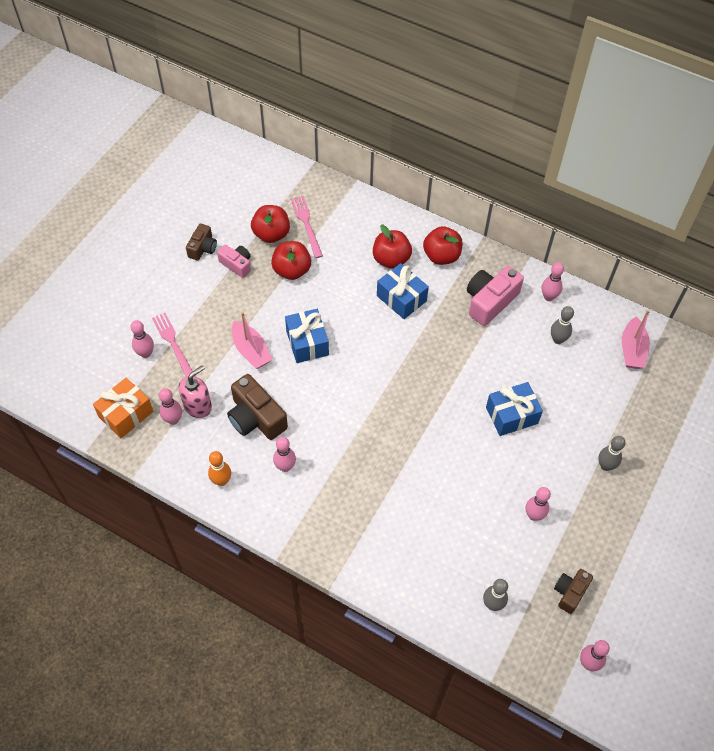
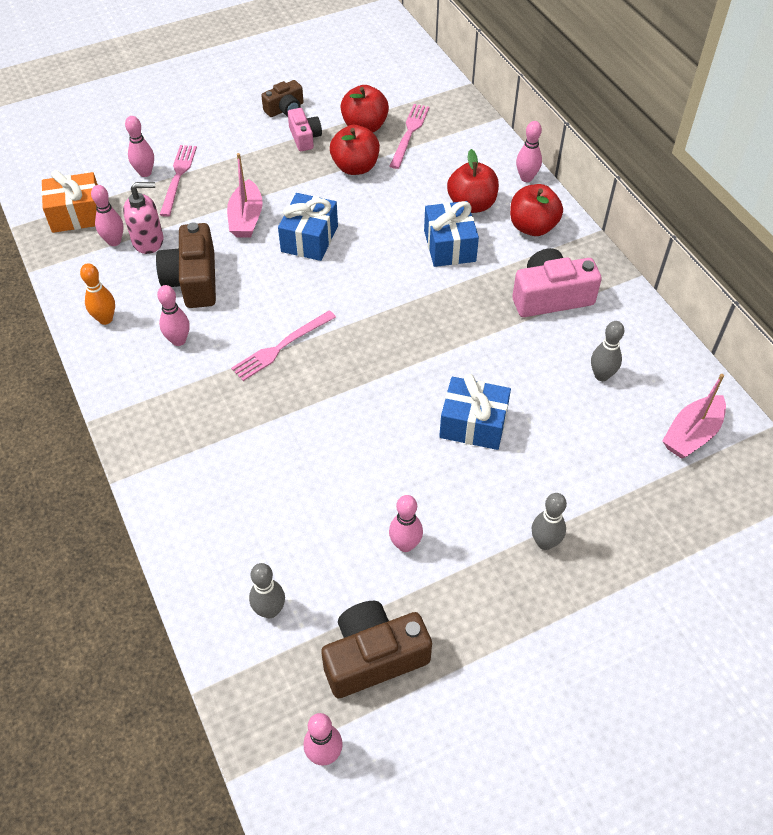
camera: 35 degrees right, 5 degrees down
pink bowling pin [542,262,564,301] -> pink bowling pin moved to [516,121,542,182]
brown camera [554,569,593,614] -> brown camera [321,601,432,698], size x1.68
none -> pink fork [231,310,336,381]

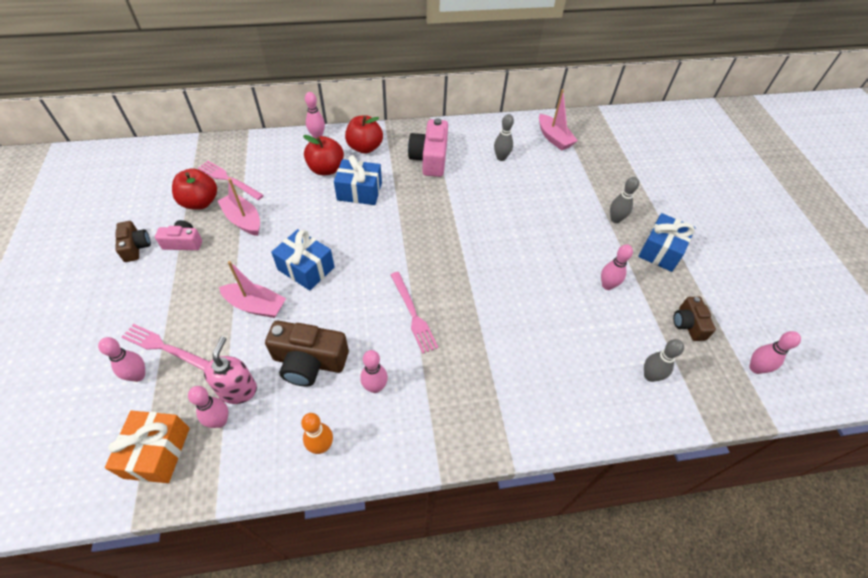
camera: 75 degrees left, 0 degrees up
brown camera [321,601,432,698] -> brown camera [673,296,716,341], size x0.59
red apple [330,125,380,175] -> pink boat [218,178,260,236]
blue gift [439,374,511,450] -> blue gift moved to [638,213,695,272]

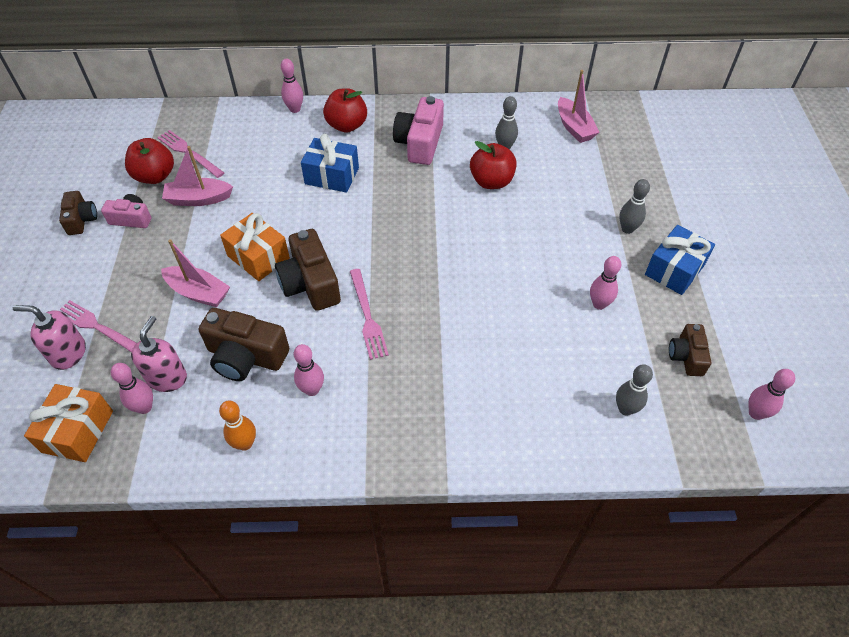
camera: 10 degrees right, 0 degrees up
pink bowling pin [98,337,145,382] -> pink soap dispenser [13,305,86,370]
pink boat [218,178,260,236] -> pink boat turned 60 degrees counterclockwise [162,146,233,206]
blue gift [271,229,335,290] -> orange gift [220,213,290,281]
red apple [303,135,344,175] -> red apple moved to [470,141,517,189]
none -> brown camera [275,229,341,311]

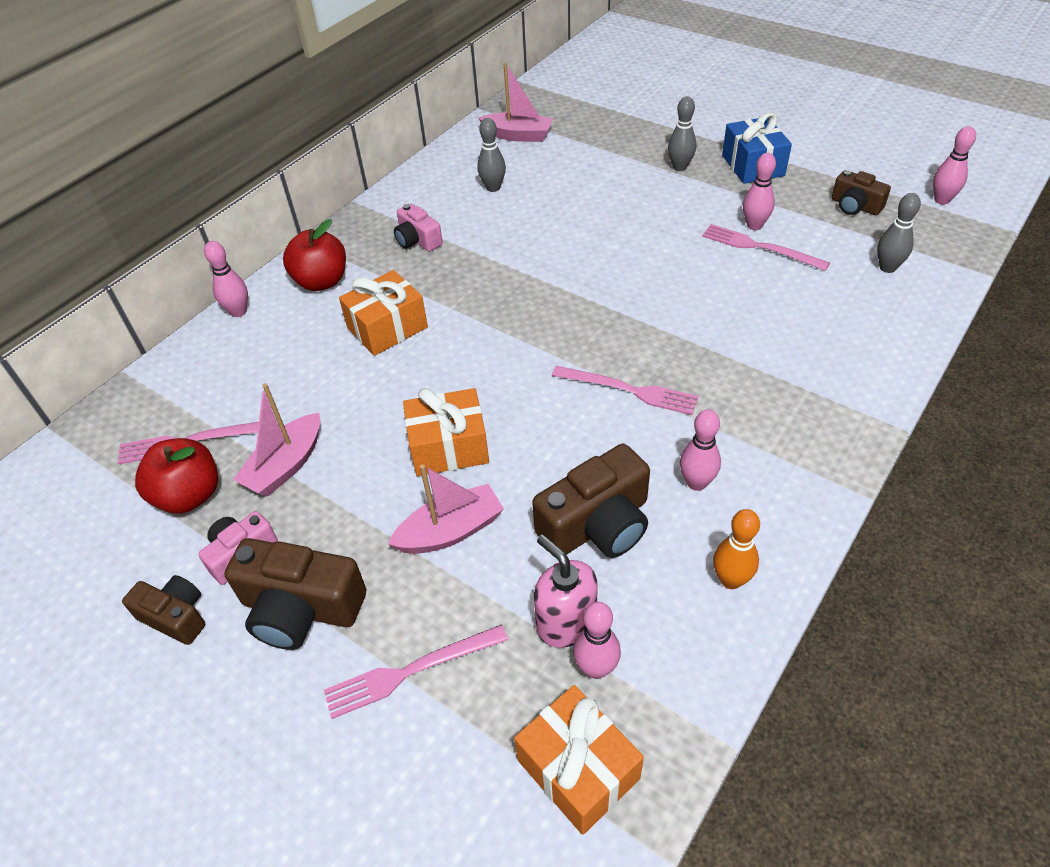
camera: 50 degrees left, 5 degrees down
pink soap dispenser [13,305,86,370] -> none
brown camera [275,229,341,311] -> brown camera moved to [224,538,366,650]
blue gift [301,134,359,193] -> orange gift [339,270,428,356]
pink camera [393,96,444,165] -> pink camera [394,204,443,251], size x0.59
red apple [470,141,517,189] -> none
none -> pink fork [702,224,830,271]

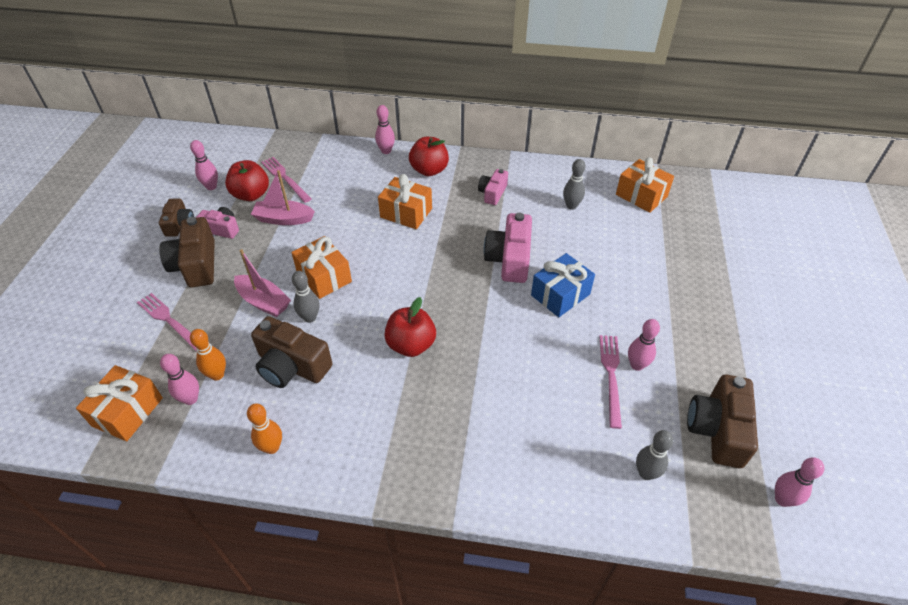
camera: 60 degrees right, 0 degrees up
pink boat [479,63,553,142] -> orange gift [616,157,674,213]
pink soap dispenser [534,535,598,648] -> orange bowling pin [190,329,226,380]
pink fork [552,366,698,415] -> red apple [384,297,436,357]
grey bowling pin [668,97,696,171] -> grey bowling pin moved to [292,271,319,323]
pink bowling pin [680,410,721,491] -> pink bowling pin moved to [190,140,218,190]
blue gift [722,112,792,184] -> blue gift moved to [531,253,595,317]
brown camera [832,170,891,215] -> brown camera [687,374,758,468], size x1.68
none -> pink camera [484,213,532,283]

